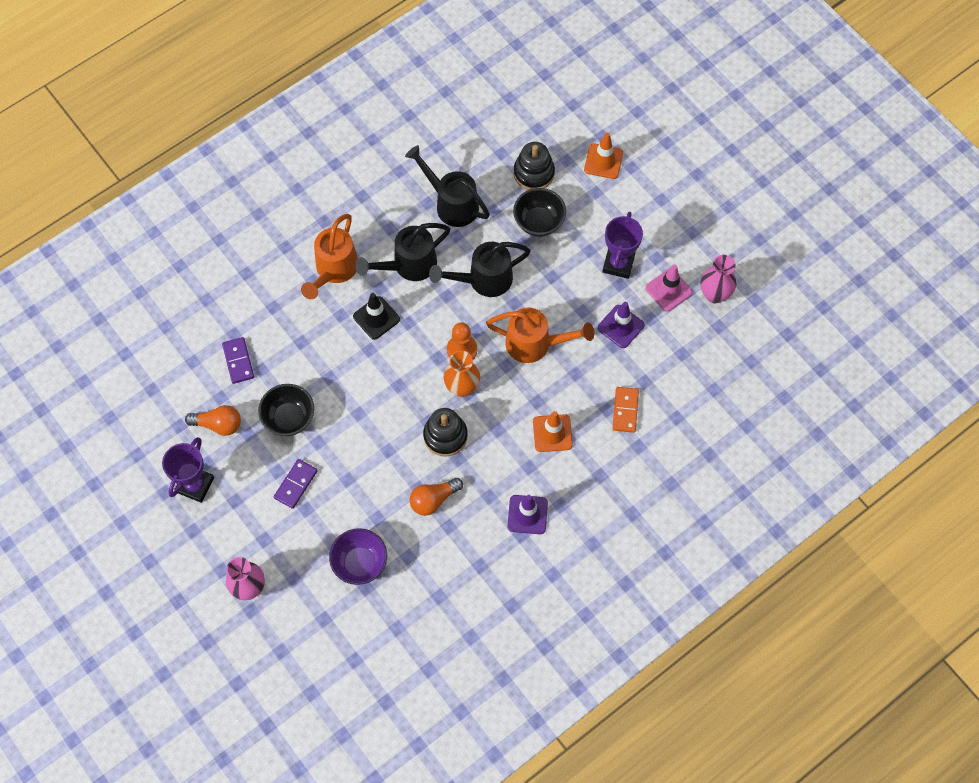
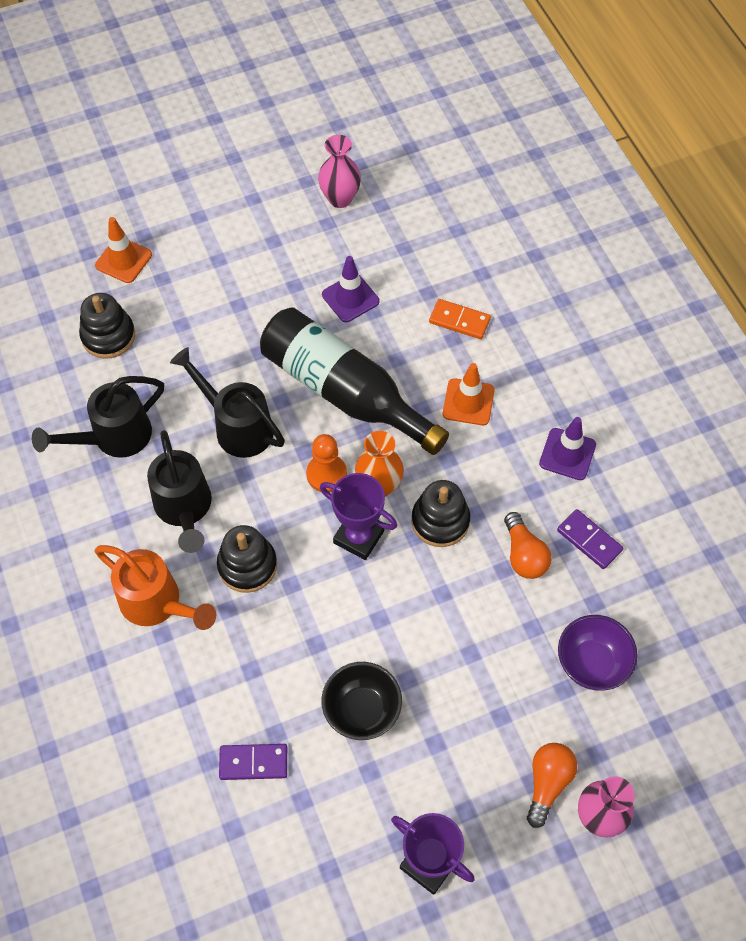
camera: 75 degrees left, 5 degrees down
orange light bulb [185,405,241,436] -> orange light bulb moved to [527,743,577,828]
purple domino [274,459,318,509] -> purple domino moved to [557,509,623,569]
black traffic cone [353,293,400,340] -> black stacking toy [217,525,277,593]
black watering can [429,242,531,297] -> black watering can turned 135 degrees clockwise [170,347,285,458]
orange watering can [486,308,595,363] -> black bottle [260,307,449,455]
black bowl [513,188,566,237] -> none
purple trophy [603,212,643,279] -> purple trophy moved to [320,473,397,560]
pink traffic cone [646,264,692,312] -> none

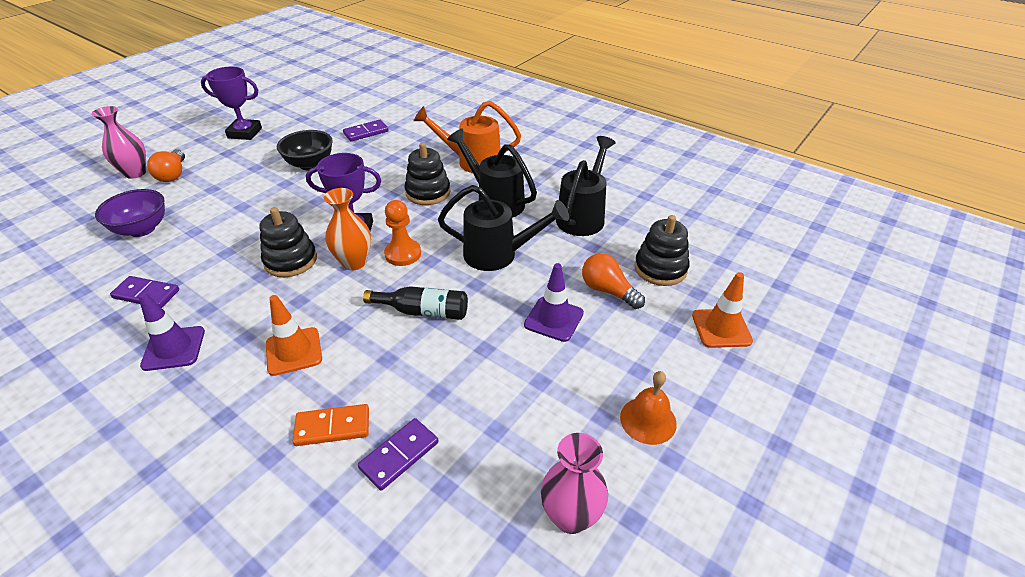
camera: 150 degrees right, 20 degrees down
black bottle [260,307,449,455] -> black bottle [363,286,468,320], size x0.48
purple traffic cone [322,256,379,322] -> purple traffic cone moved to [524,263,584,342]
orange light bulb [504,512,552,579] -> orange light bulb moved to [582,253,645,309]
none -> purple domino [358,418,438,491]
none -> orange bell [620,371,677,445]

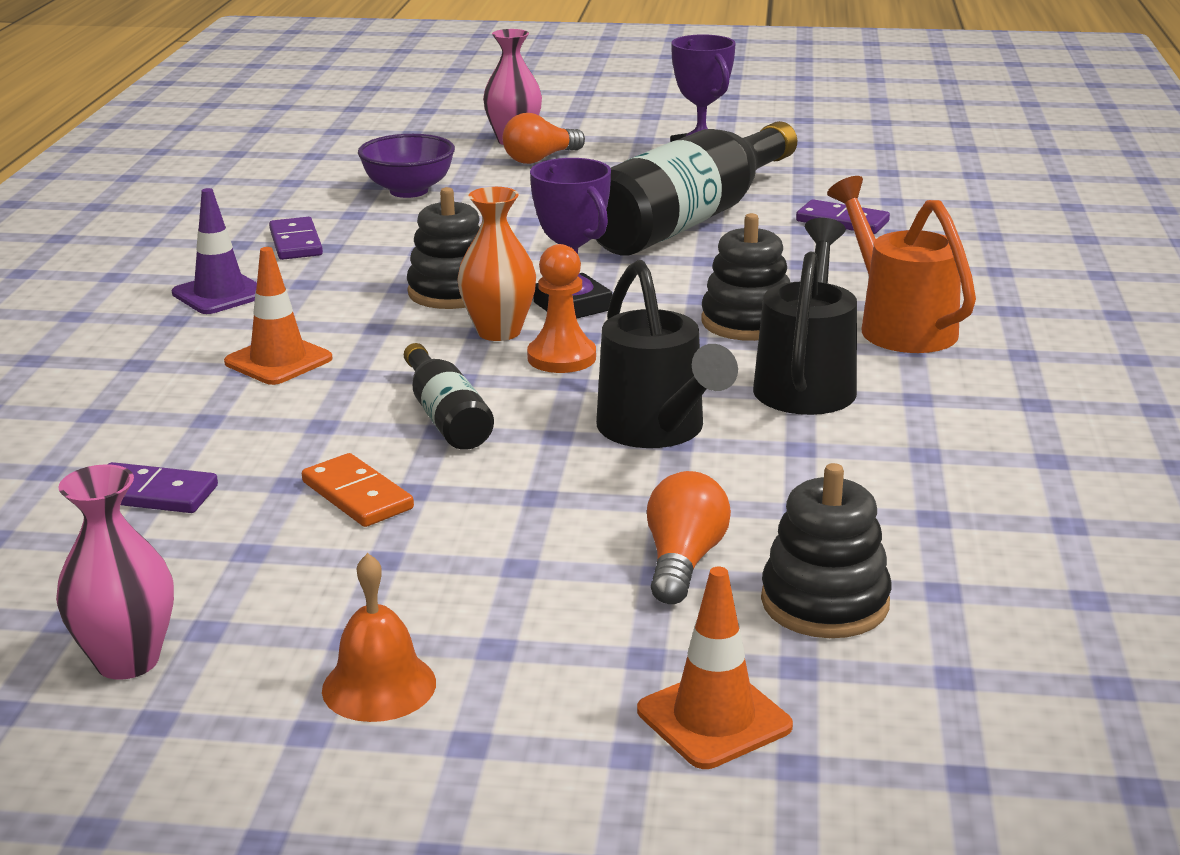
camera: 60 degrees right, 15 degrees down
black bowl [277,130,333,170] -> black bottle [595,121,797,255]
orange domino [293,404,369,446] -> orange domino moved to [302,453,414,527]
purple traffic cone [524,263,584,342] -> none
black watering can [556,136,616,236] -> none

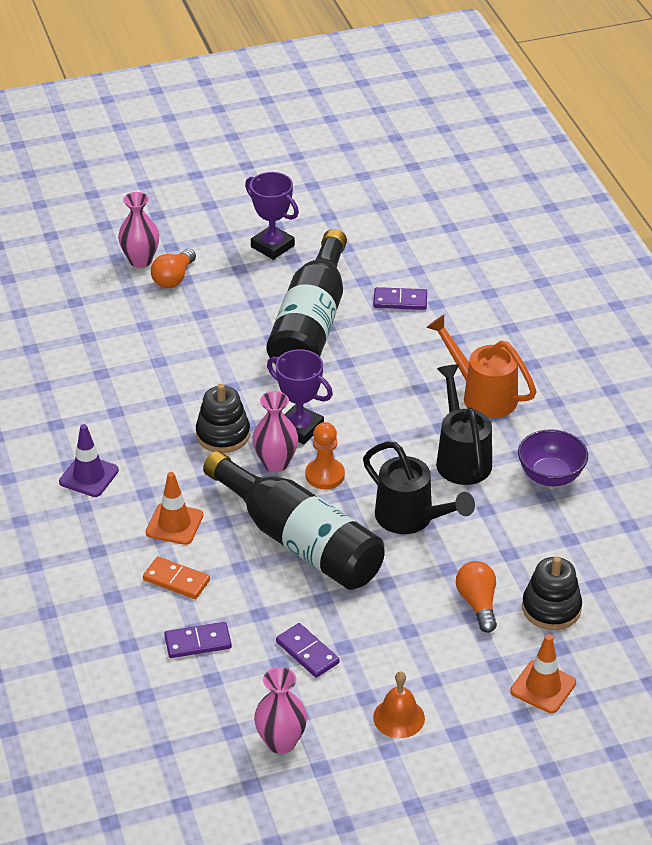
camera: 25 degrees left, 15 degrees up
purple domino [269,217,323,260] -> purple domino moved to [276,623,340,678]
orange domino [302,453,414,527] -> orange domino moved to [143,556,210,599]
purple bowl [358,134,455,198] -> purple bowl moved to [518,429,588,487]
black bottle [404,343,494,450] -> black bottle [203,451,385,590], size x2.09
orange vase [457,187,536,341] -> pink vase [252,391,298,472]
black stacking toy [702,213,790,341] -> none

